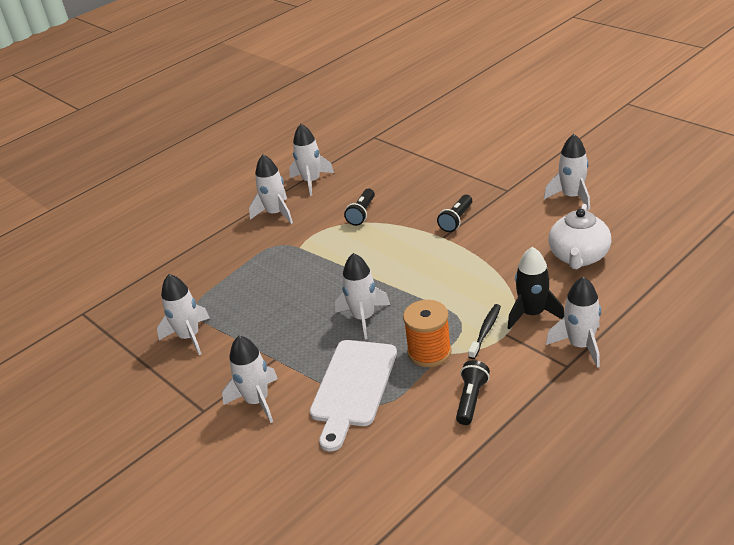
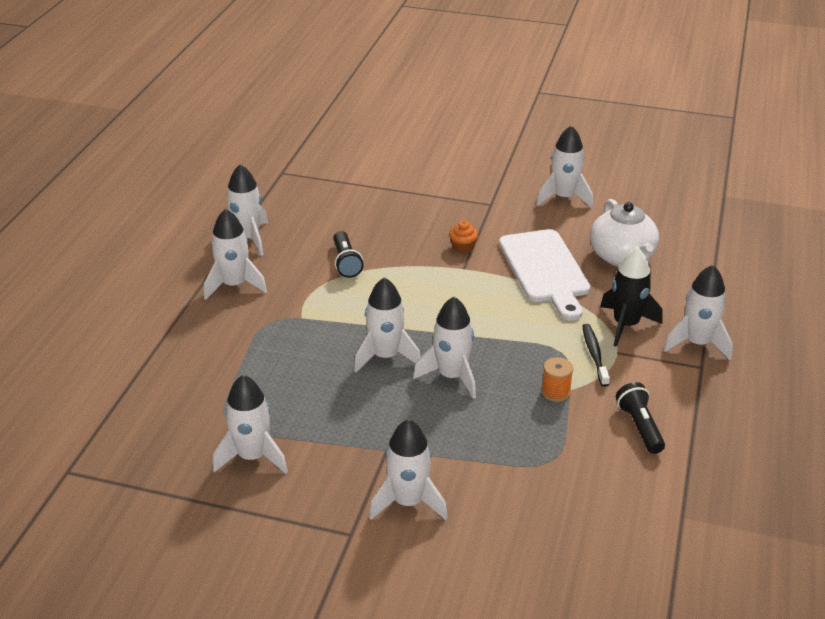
camera: 35 degrees left, 0 degrees up
white cutting board [310,340,397,451] -> white cutting board moved to [499,229,591,320]
orange spool [403,300,452,367] -> orange spool [541,357,573,402], size x0.56
black flashlight [437,195,472,232] -> orange cupcake [449,220,478,253]
none -> white rocket [354,277,420,372]

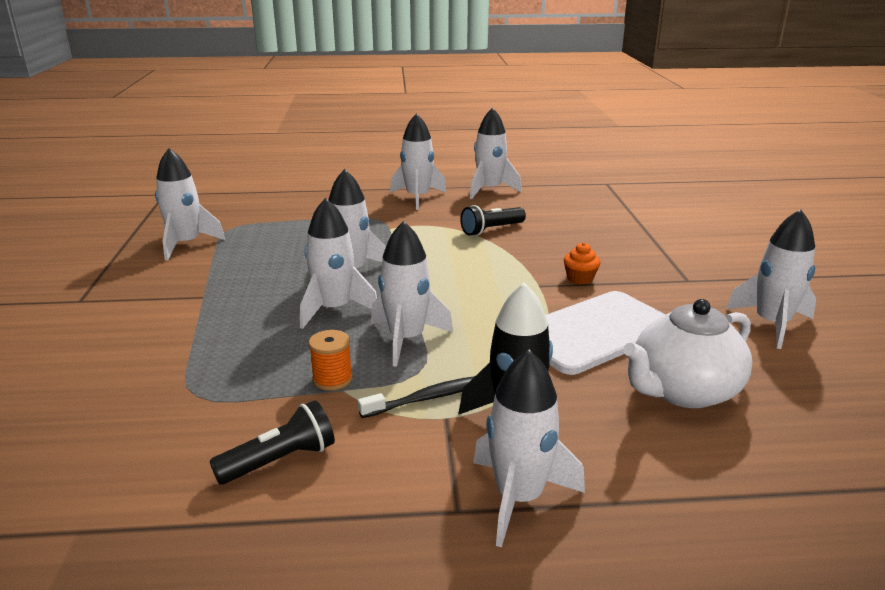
camera: 70 degrees right, 10 degrees down
white rocket [369,419,448,520] -> white rocket moved to [371,221,453,367]

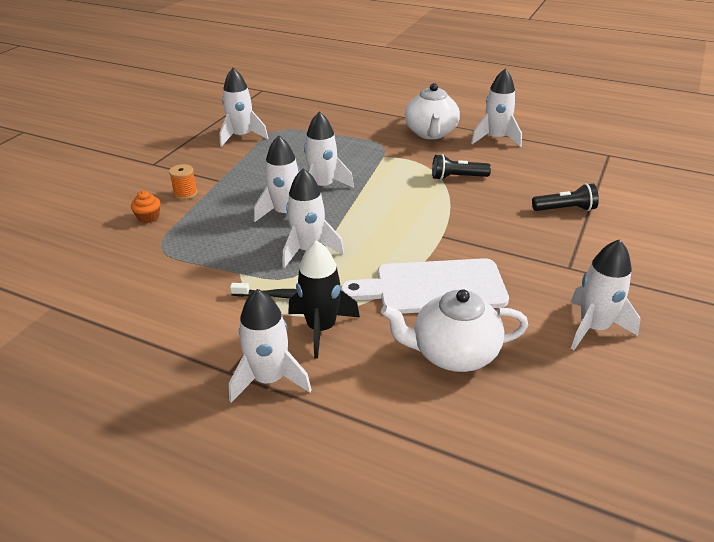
camera: 30 degrees right, 10 degrees up
black flashlight [209,400,335,485] -> black flashlight moved to [532,183,599,211]
orange spool [309,330,353,391] -> orange spool moved to [169,164,197,200]
white rocket [390,113,447,210] -> white teapot [405,83,460,139]
orange cupcake [564,243,601,284] -> orange cupcake moved to [131,191,160,223]

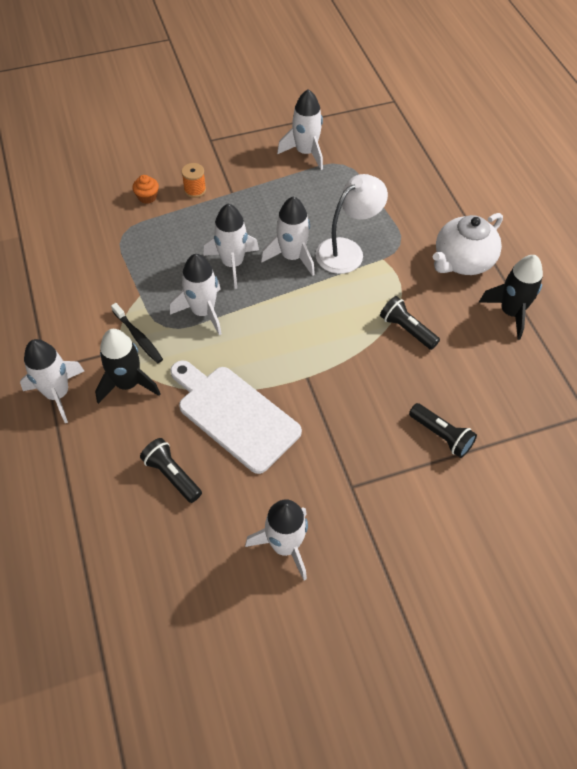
camera: 45 degrees right, 20 degrees up
white teapot [381,289,528,372] -> black flashlight [140,438,202,503]
white rocket [471,69,522,147] -> black rocket [479,255,543,340]
none -> white lamp [315,174,388,274]

